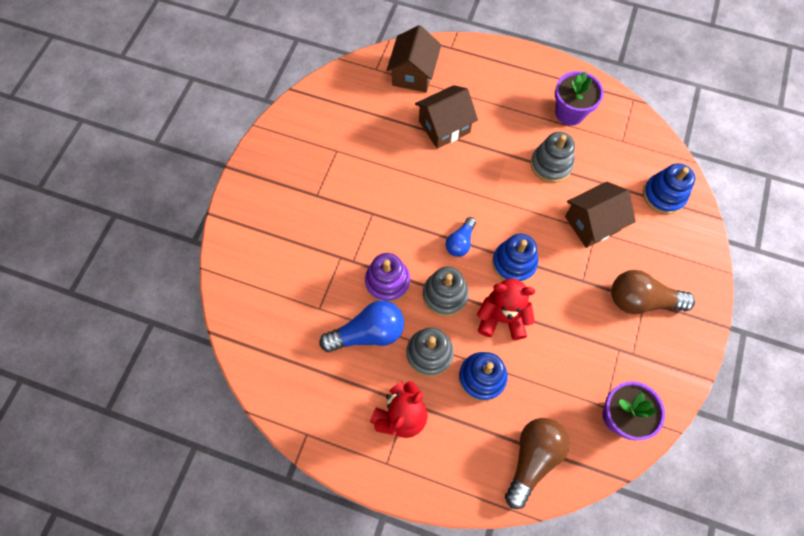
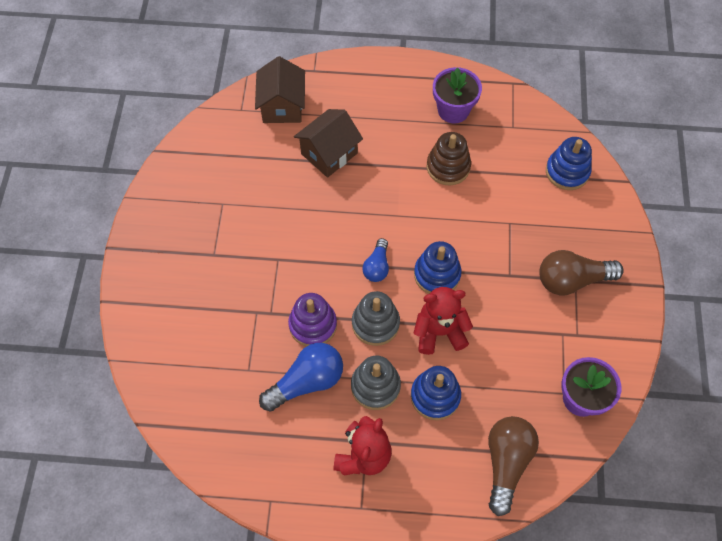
camera: 15 degrees left, 5 degrees down
grey stacking toy [531,132,575,183] -> brown stacking toy [427,132,471,185]
brown house [565,182,636,248] -> none

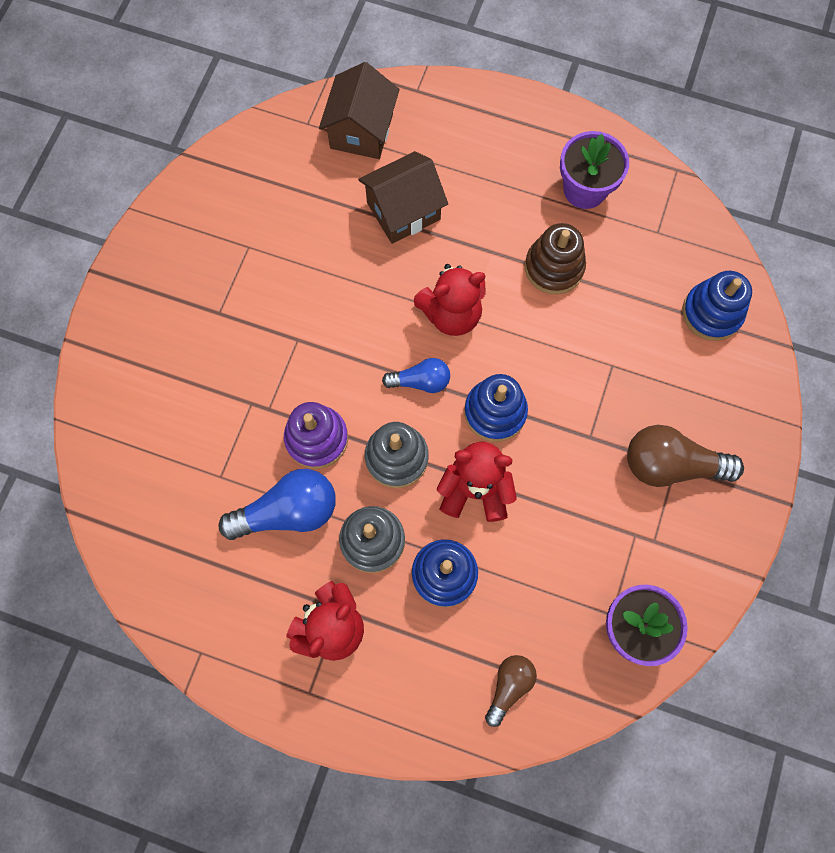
camera: 15 degrees right, 10 degrees up
blue light bulb [362,238,389,282] -> blue light bulb turned 120 degrees counterclockwise [382,358,450,393]
brown light bulb [488,416,539,516] -> brown light bulb [485,655,537,727], size x0.59
none -> red teddy bear [414,264,486,336]

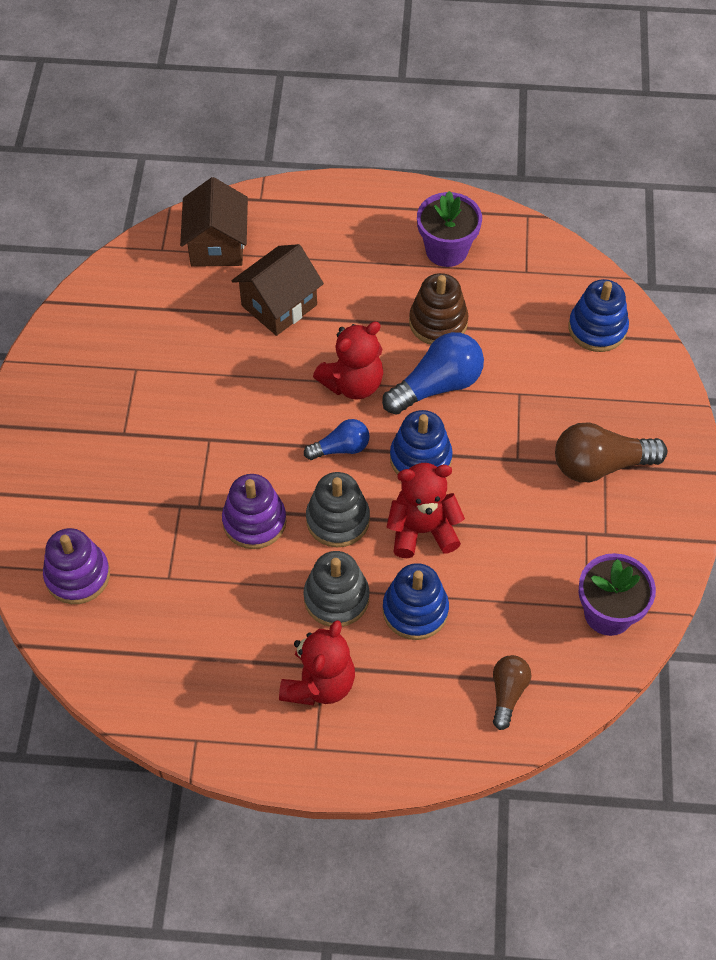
camera: 15 degrees left, 15 degrees down
blue light bulb [218,469,336,540] -> blue light bulb moved to [382,332,484,415]
none -> purple stacking toy [43,528,110,604]

